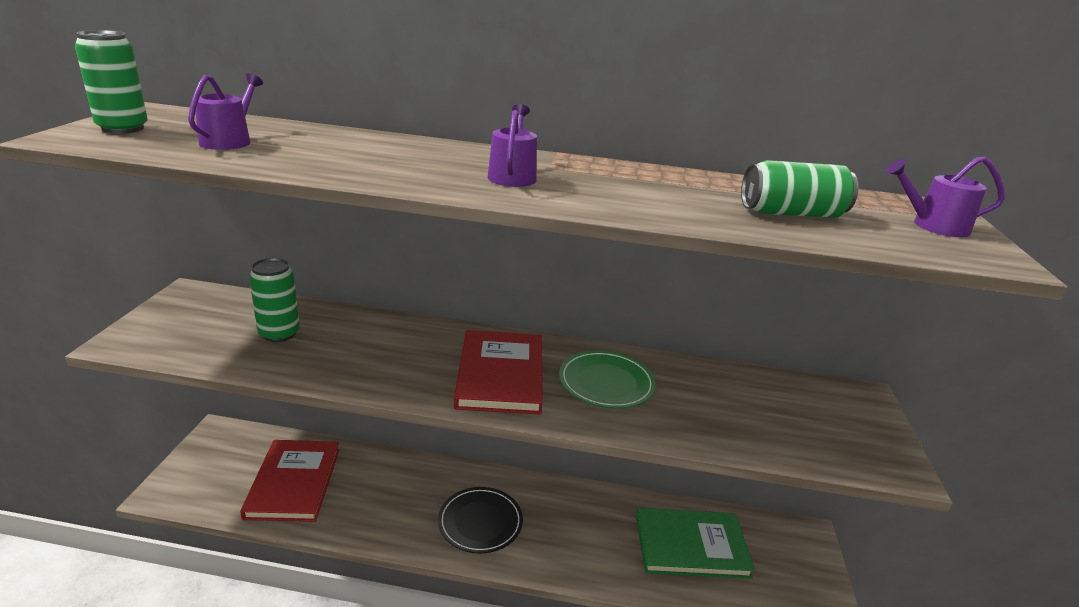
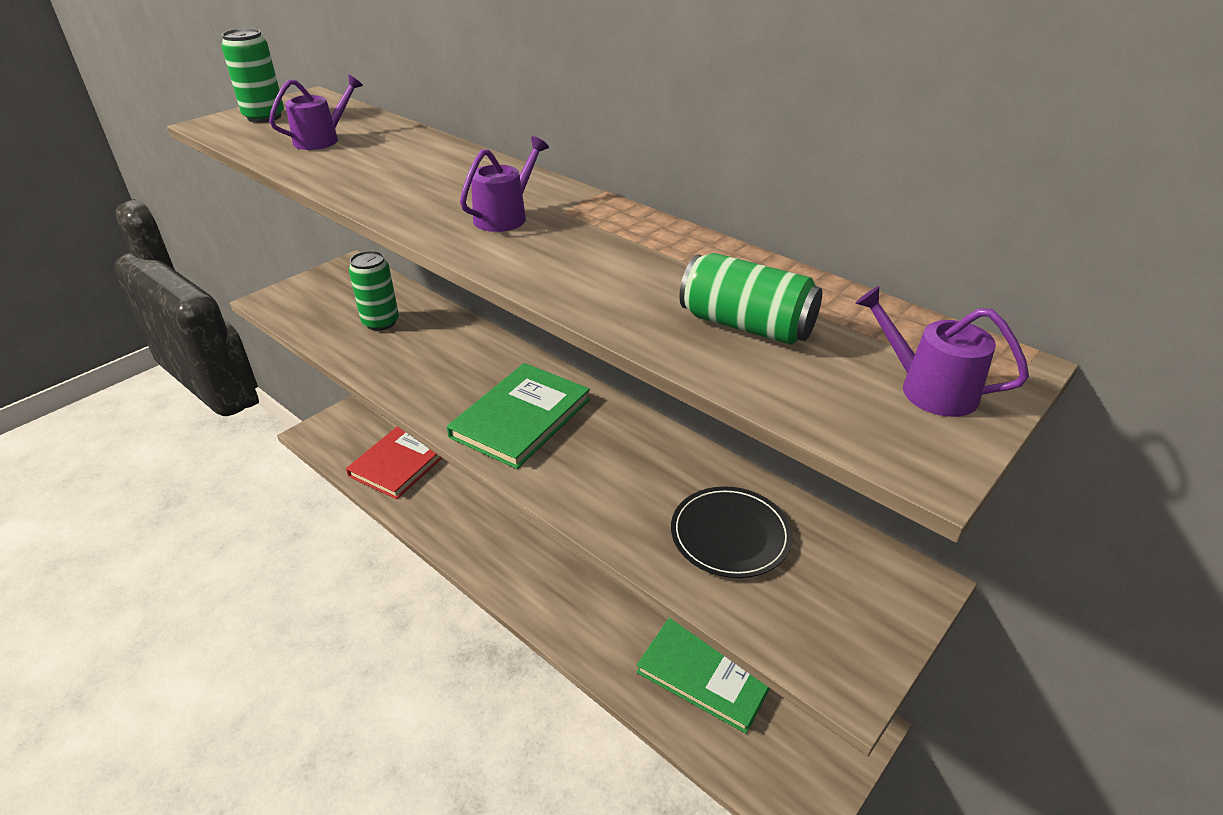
camera: 35 degrees right, 10 degrees up
black plate [438,487,523,553] -> black plate moved to [671,486,792,578]
red book [454,330,543,415] -> green book [447,363,590,469]
green plate [559,350,656,409] -> none

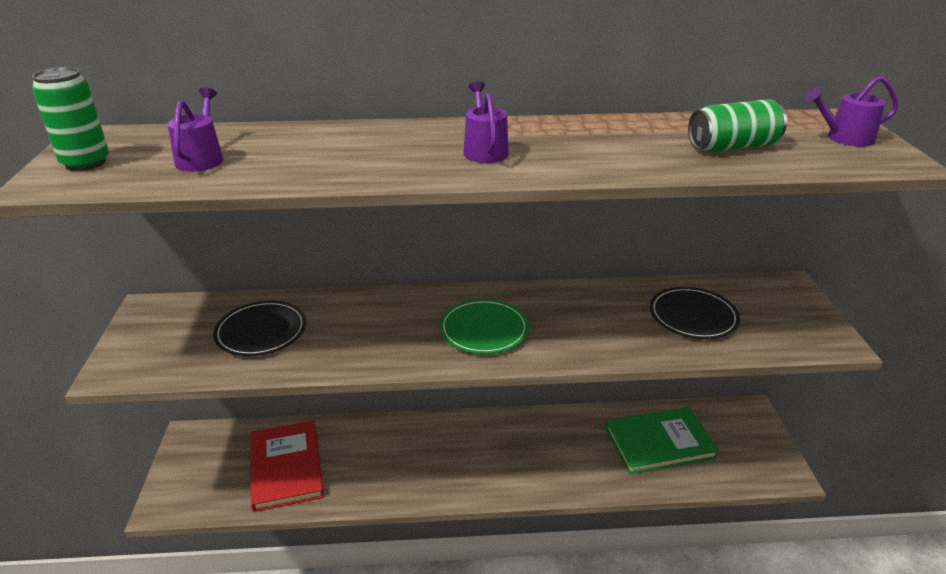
camera: 45 degrees left, 5 degrees down
green can [349,251,399,331] -> black plate [213,301,306,356]
green book [447,363,590,469] -> green plate [439,299,529,354]

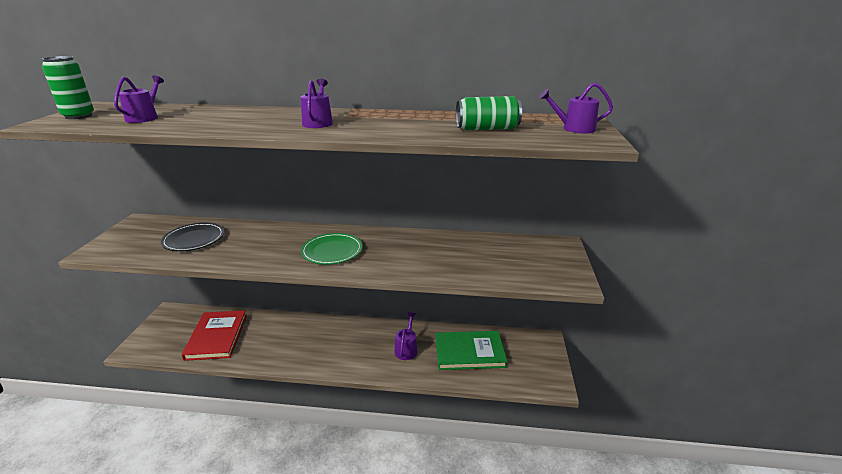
camera: 10 degrees right, 5 degrees down
black plate [650,287,740,339] -> none
none -> purple watering can [394,312,418,360]

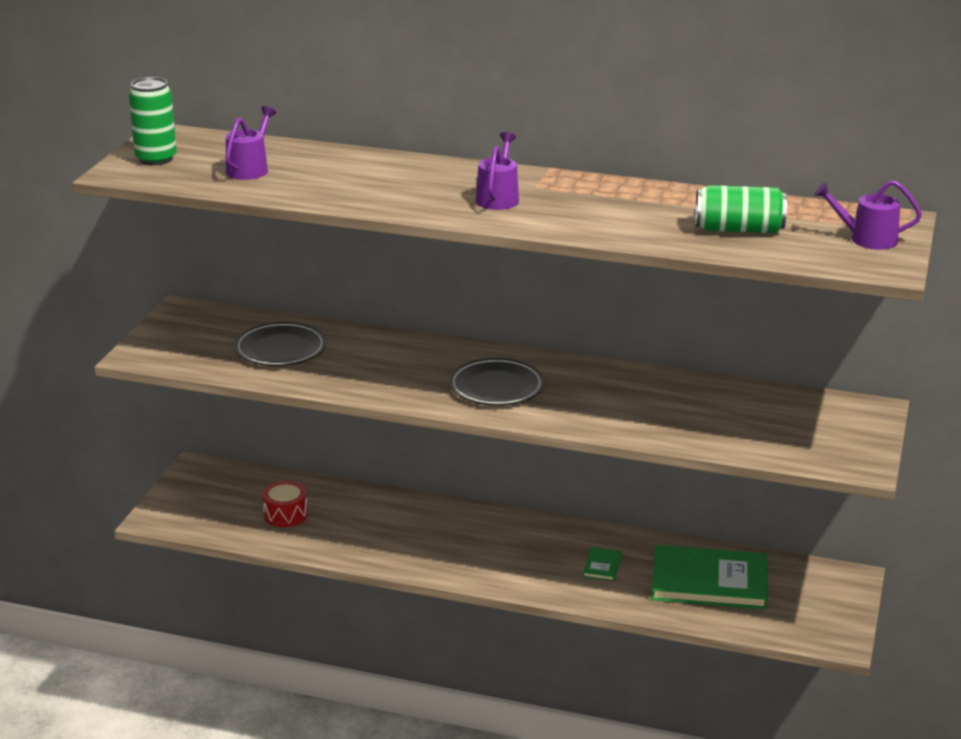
camera: 10 degrees right, 0 degrees up
red book [182,310,247,361] -> red drum [262,481,308,527]
green plate [301,233,363,265] -> black plate [449,358,545,406]
purple watering can [394,312,418,360] -> green book [583,547,622,581]

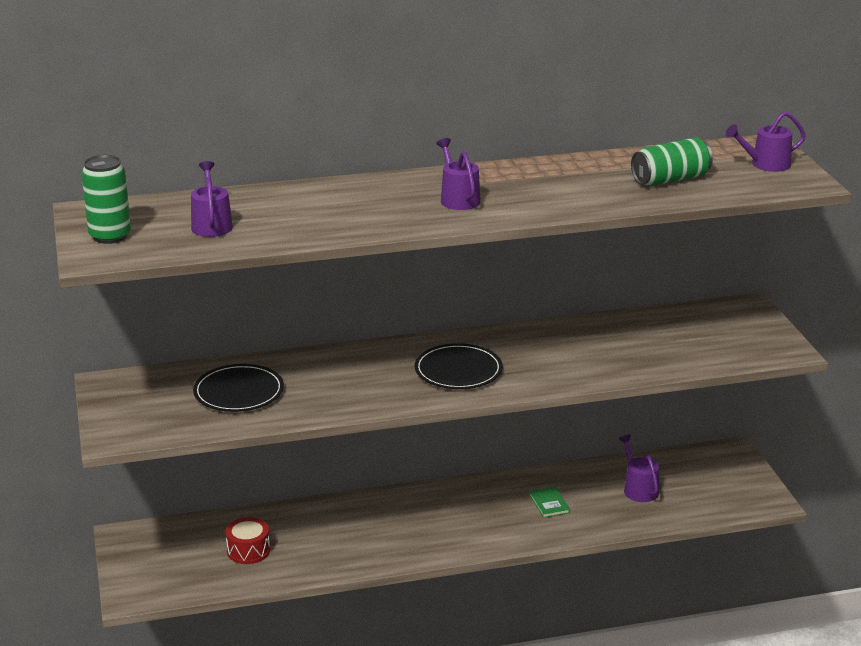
camera: 30 degrees left, 0 degrees up
green book [651,545,768,609] -> purple watering can [618,435,659,502]

